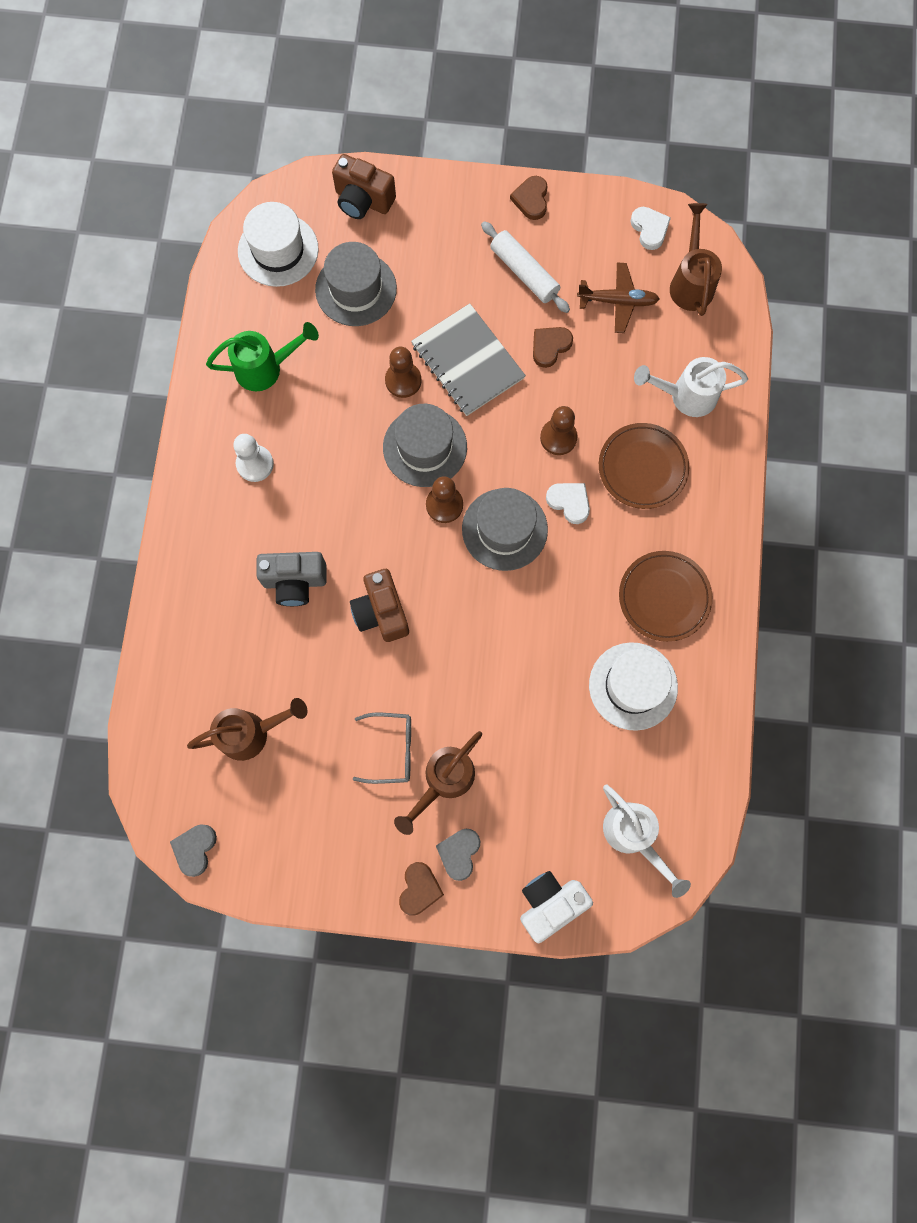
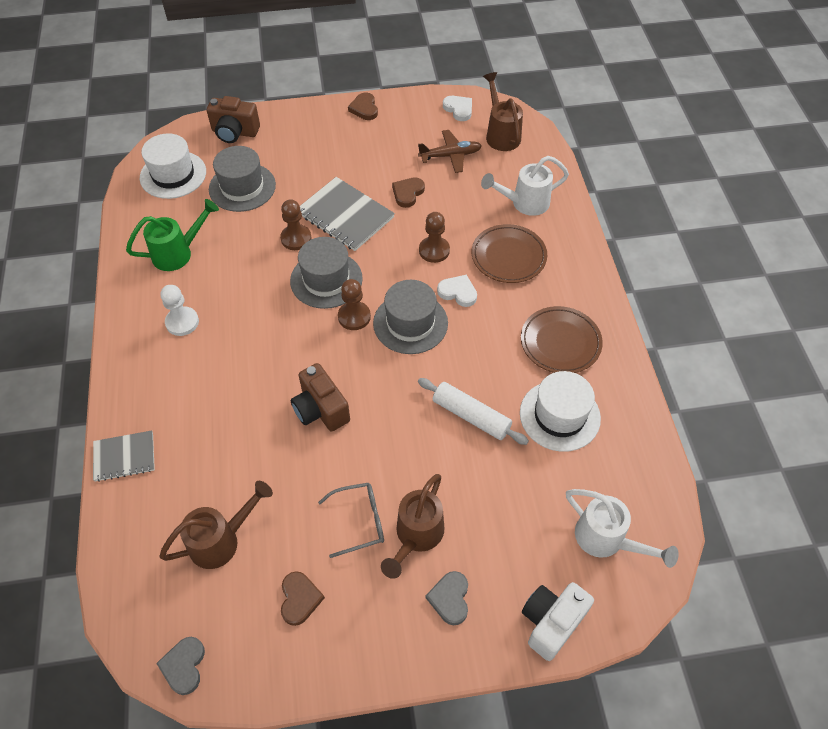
camera: 15 degrees left, 20 degrees down
grey camera [257,552,327,606] -> none
brown heart [399,862,444,916] -> brown heart moved to [281,571,325,626]
white rolling pin [481,221,570,313] -> white rolling pin moved to [418,378,529,445]
none -> grey notebook [93,431,155,482]

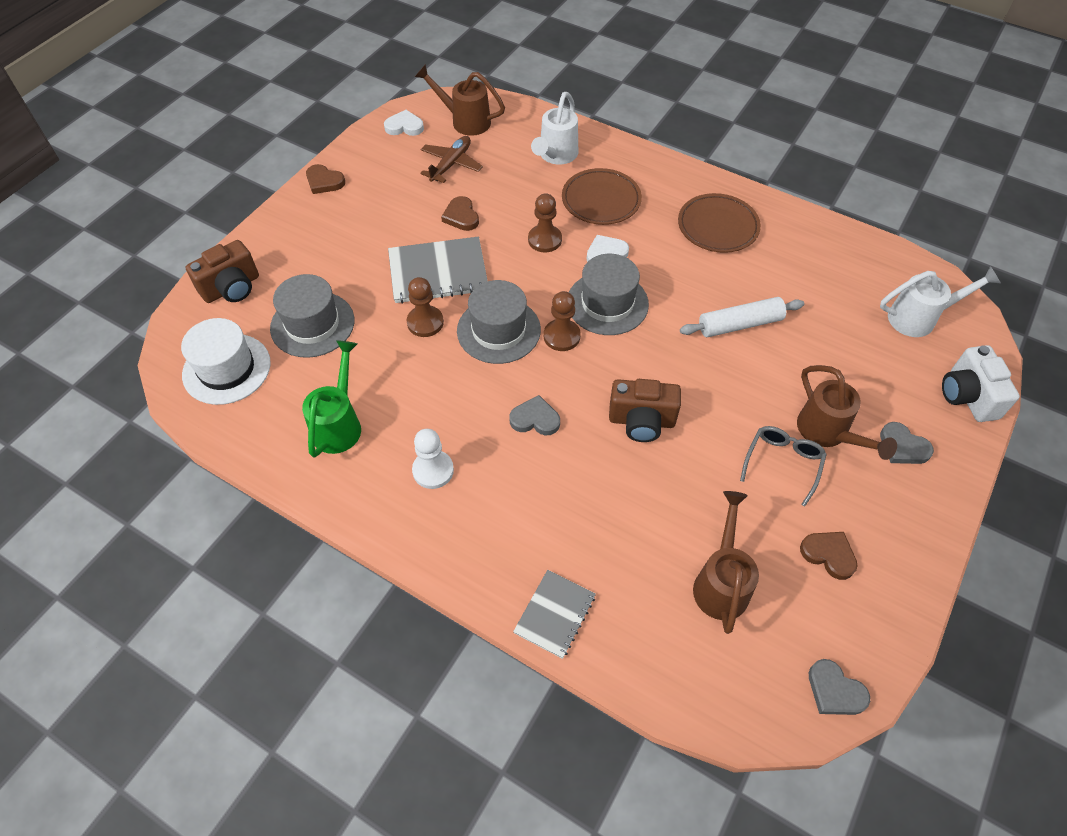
camera: 50 degrees left, 0 degrees up
white hat [520,371,601,452] -> none
none -> grey heart [509,395,560,435]

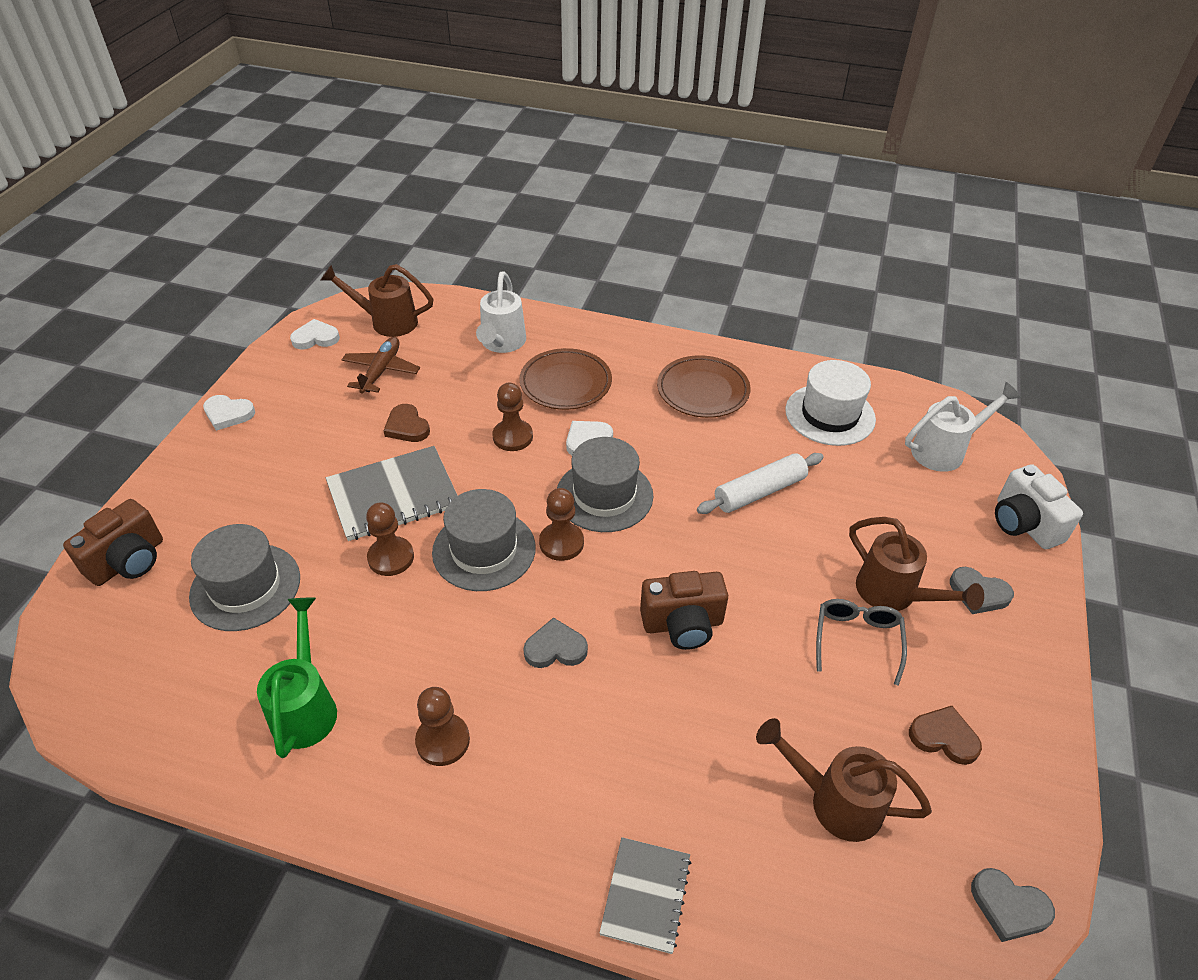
camera: 15 degrees left, 10 degrees down
white hat [181,318,271,405] -> white hat moved to [785,360,876,446]
brown heart [306,164,345,194] -> white heart [203,395,255,431]
white pawn [412,429,454,489] -> brown pawn [415,687,470,766]
brown watering can [693,491,759,634] -> brown watering can turned 60 degrees counterclockwise [756,718,932,842]

